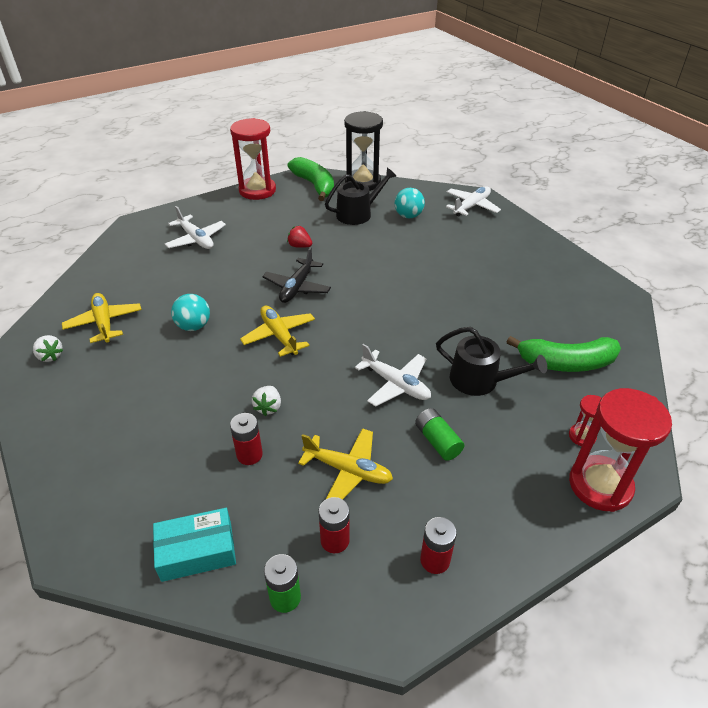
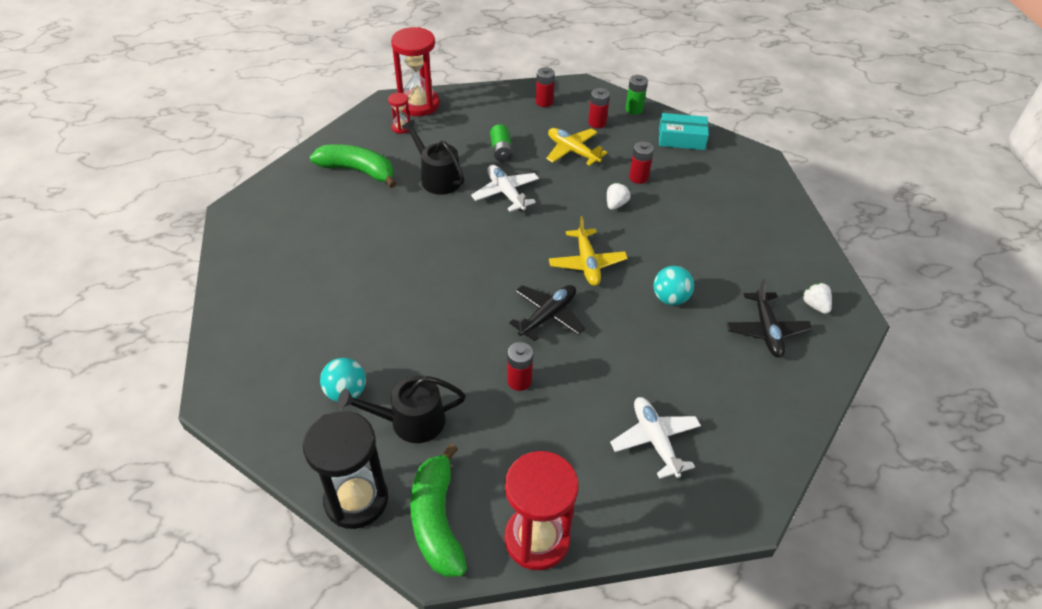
camera: 160 degrees left, 5 degrees up
yellow plane [62,293,142,343] -> black plane [727,279,812,357]
red strawberry [287,226,312,248] -> red battery [507,342,533,391]
white plane [446,186,501,217] -> none

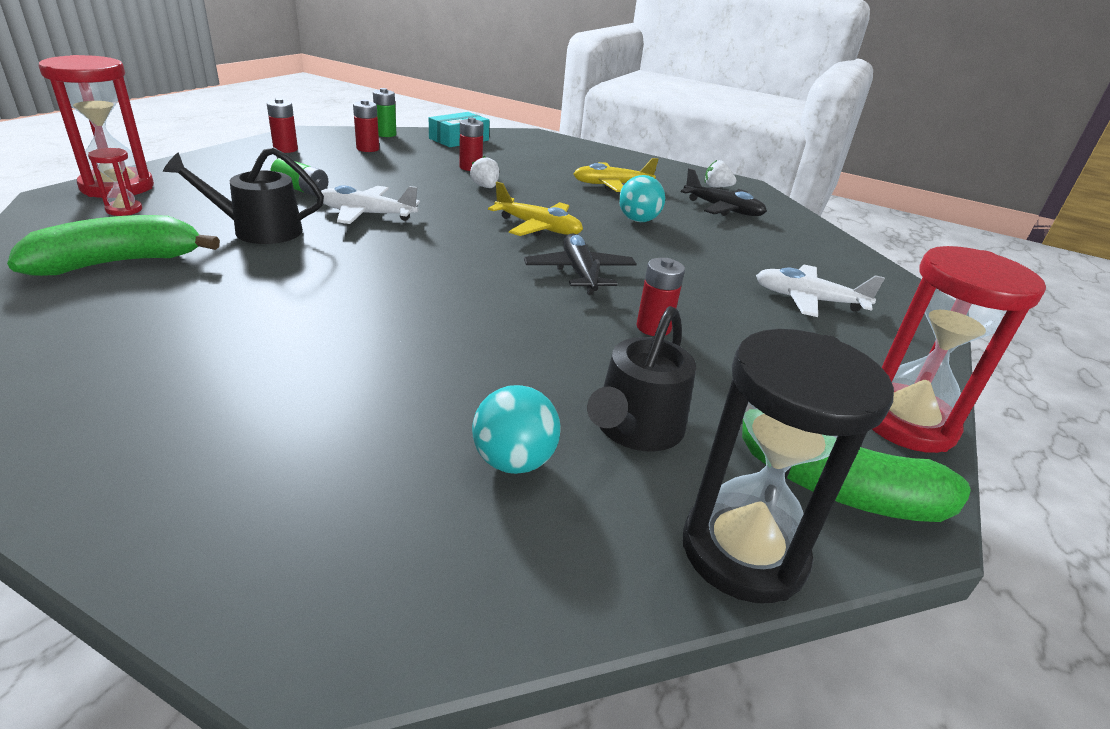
camera: 55 degrees left, 15 degrees down
yellow plane [546,128,608,166] -> yellow plane moved to [573,158,658,192]

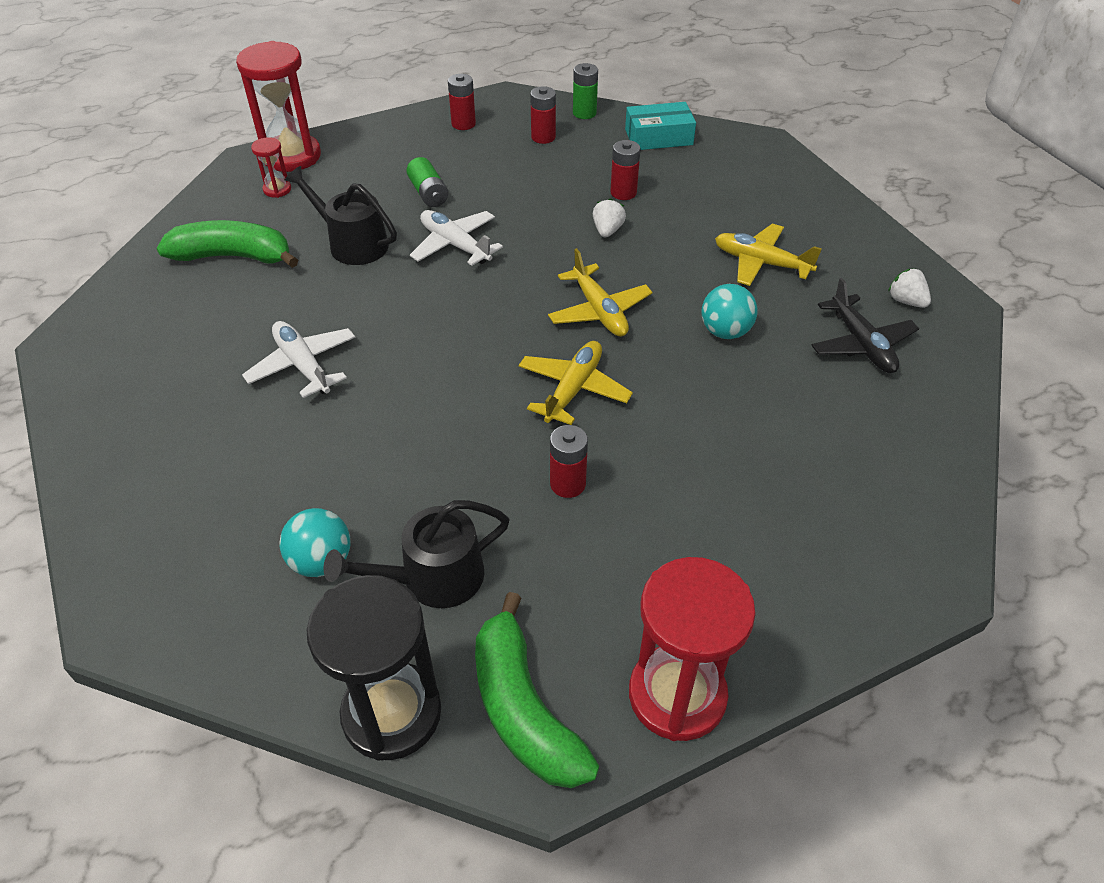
camera: 40 degrees right, 15 degrees up
black plane [524,233,637,295] -> yellow plane [518,341,633,425]
white plane [756,265,885,317] -> white plane moved to [242,321,355,398]

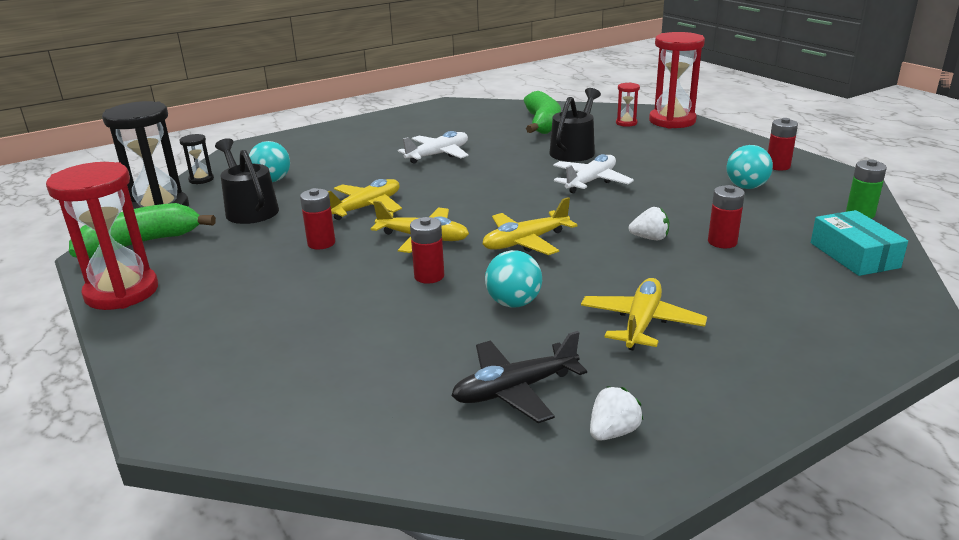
camera: 85 degrees right, 20 degrees down
green battery [406,157,448,207] -> none
red battery [530,86,556,144] -> red battery moved to [410,217,444,284]
none -> black hourglass [179,134,214,184]
none -> yellow plane [328,179,402,220]
none -> turquoise ball [727,145,773,189]

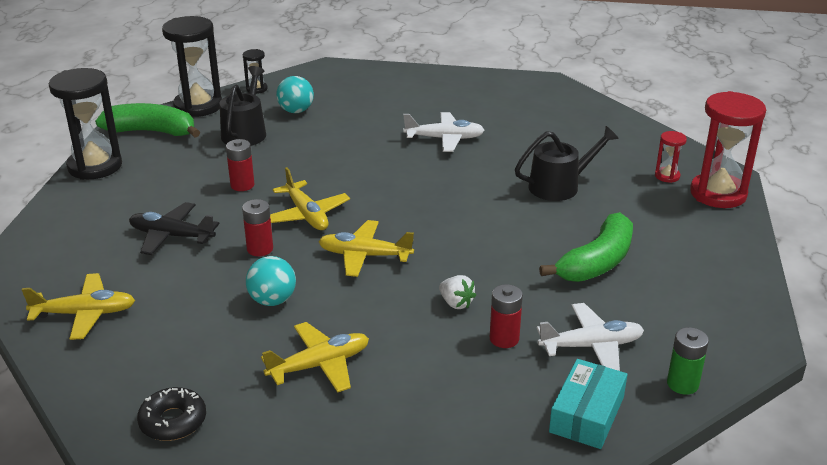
camera: 40 degrees right, 5 degrees up
red hourglass [46,162,158,310] -> black hourglass [49,68,122,180]
yellow plane [328,179,402,220] -> yellow plane moved to [22,273,135,340]
black plane [451,331,587,423] -> black plane moved to [129,202,219,255]
green banana [524,91,561,134] -> green banana moved to [539,212,633,282]
white plane [553,154,634,193] -> white plane moved to [537,303,644,371]
white strawberry [590,386,643,441] -> black donut [137,387,206,441]
turquoise ball [727,145,773,189] -> none
red battery [768,118,798,171] -> none

